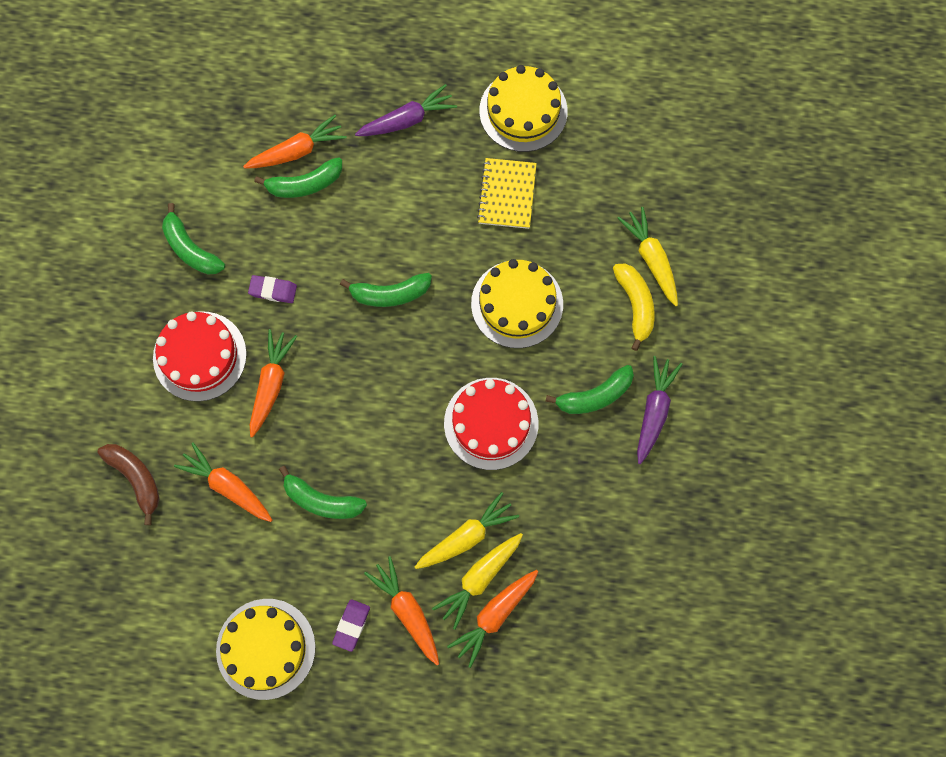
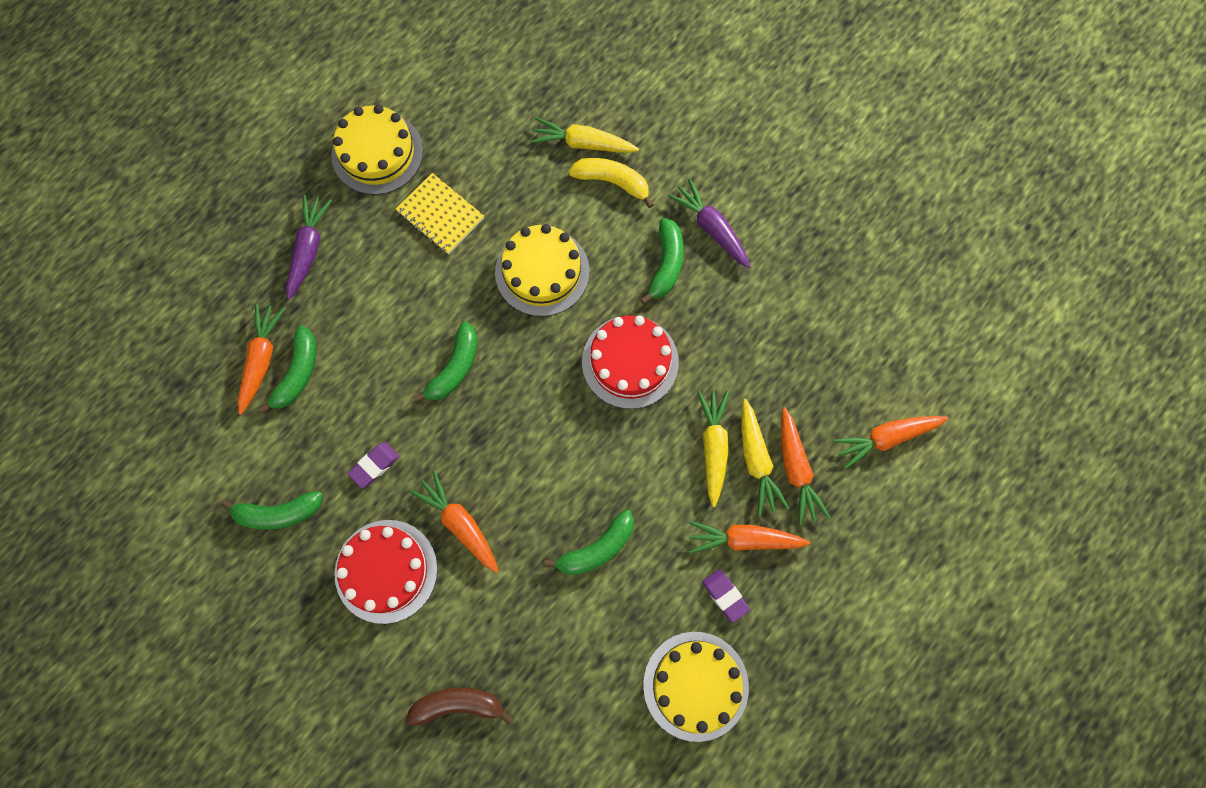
camera: 55 degrees left, 0 degrees up
orange carrot [174,442,272,522] -> orange carrot moved to [833,416,948,469]

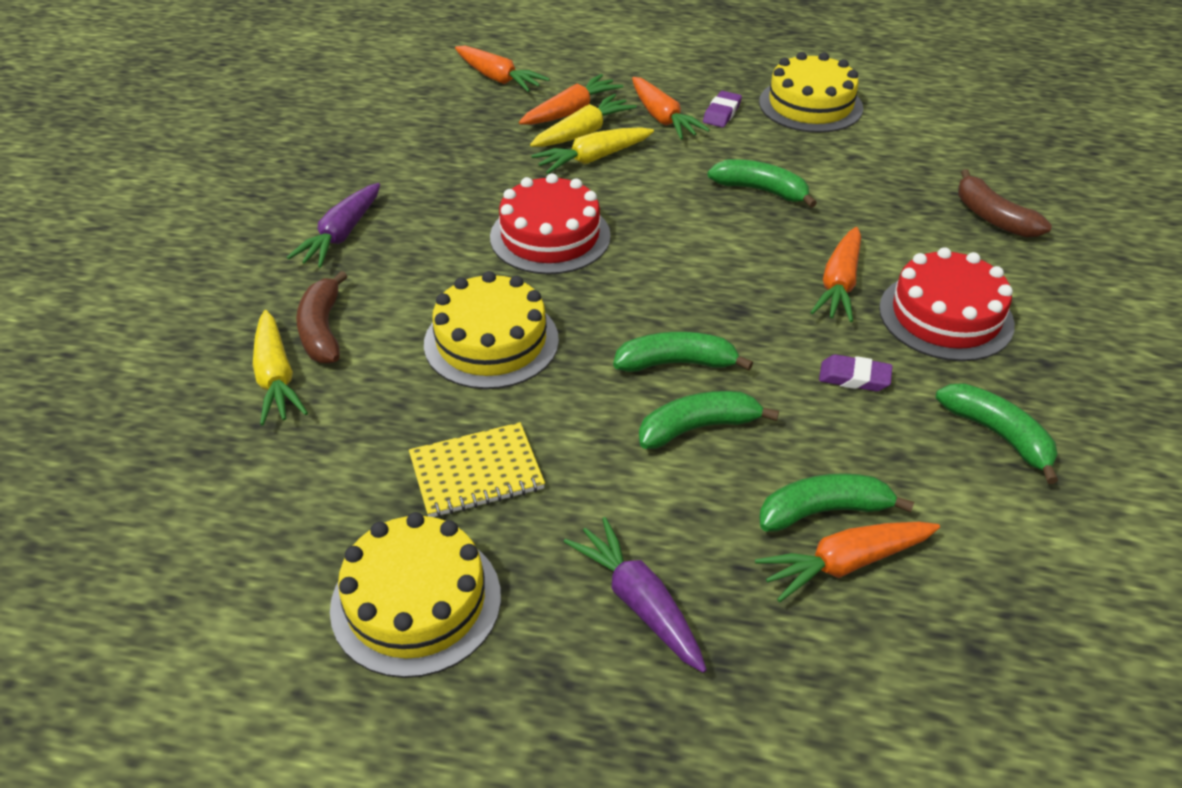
camera: 120 degrees left, 30 degrees down
purple carrot [286,195,332,300] -> purple carrot turned 75 degrees clockwise [564,517,707,673]
yellow notebook [396,173,484,254] -> yellow notebook turned 60 degrees clockwise [409,422,545,518]
yellow banana [569,158,654,208] -> brown banana [296,271,347,364]
green banana [640,218,684,305] -> green banana moved to [639,391,779,449]

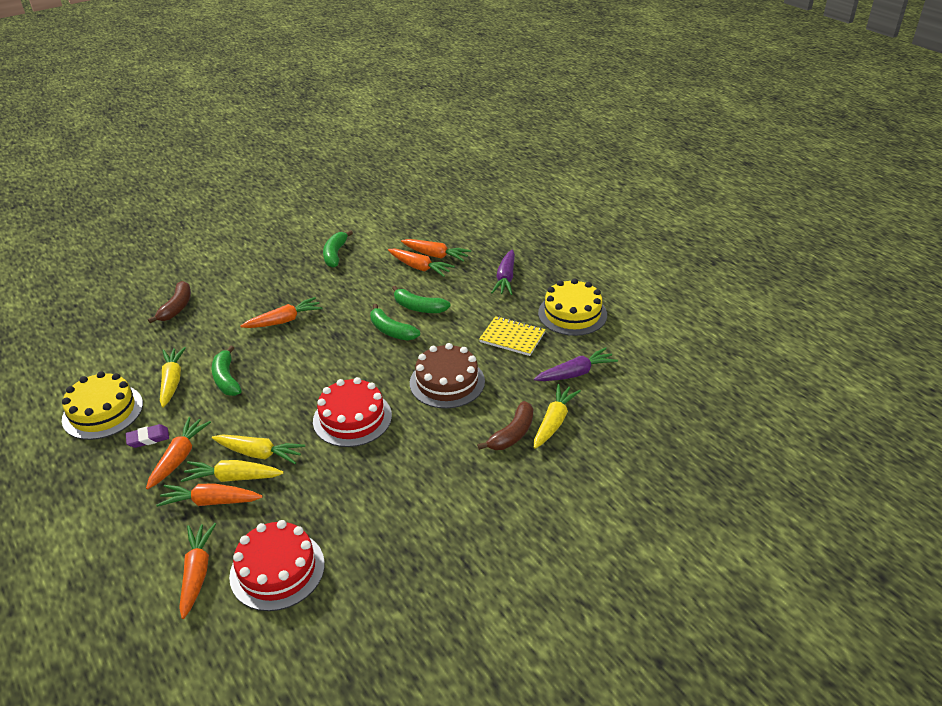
camera: 135 degrees left, 5 degrees down
purple carrot [287,183,380,268] -> purple carrot moved to [534,347,618,381]
yellow cake [424,271,559,389] -> brown cake [410,343,485,409]
green banana [759,473,914,532] -> orange carrot [388,248,455,277]
purple eraser [819,354,892,391] -> none
red cake [879,247,1015,361] -> red cake moved to [229,520,325,611]
none -> yellow carrot [160,347,186,408]

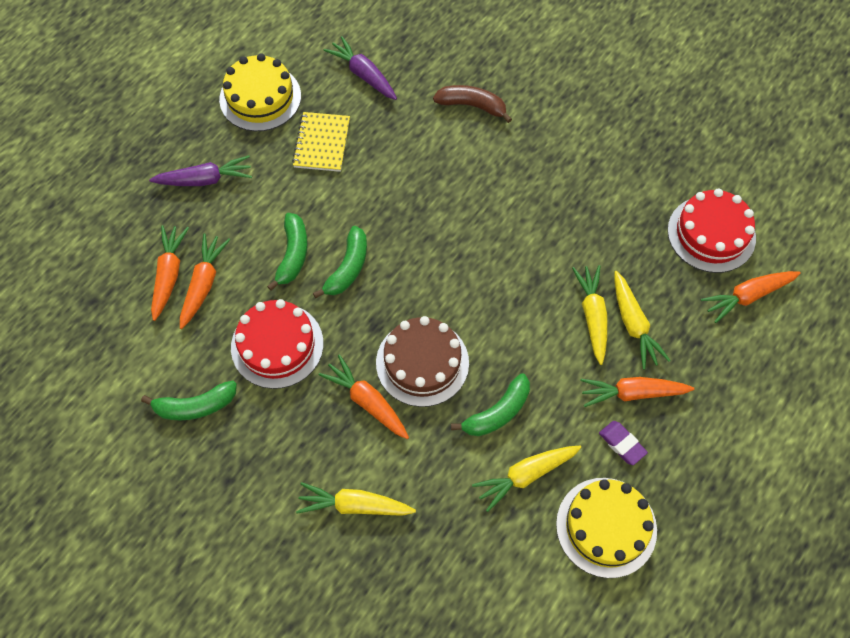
camera: 110 degrees left, 25 degrees up
brown banana [148,281,191,323] -> none
orange carrot [156,483,263,507] -> none
red cake [313,377,392,447] -> red cake moved to [231,299,323,389]
brown cake [410,343,485,409] -> brown cake moved to [376,316,469,407]
yellow carrot [534,384,581,449] -> yellow carrot moved to [296,482,416,516]

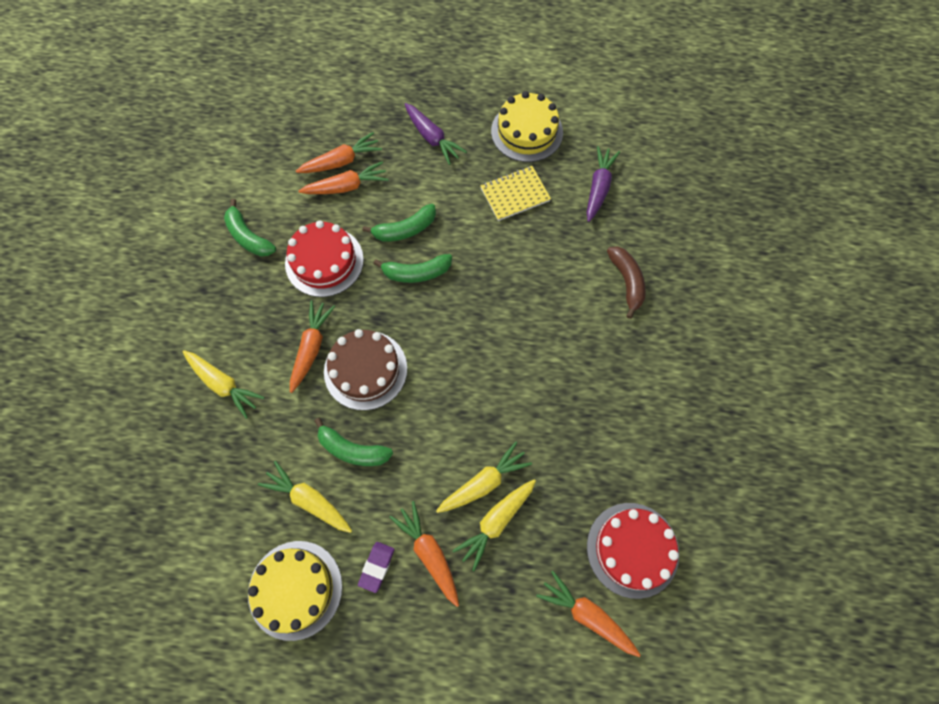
camera: 60 degrees right, 5 degrees up
yellow carrot [296,482,416,516] -> yellow carrot turned 150 degrees clockwise [183,350,265,419]

